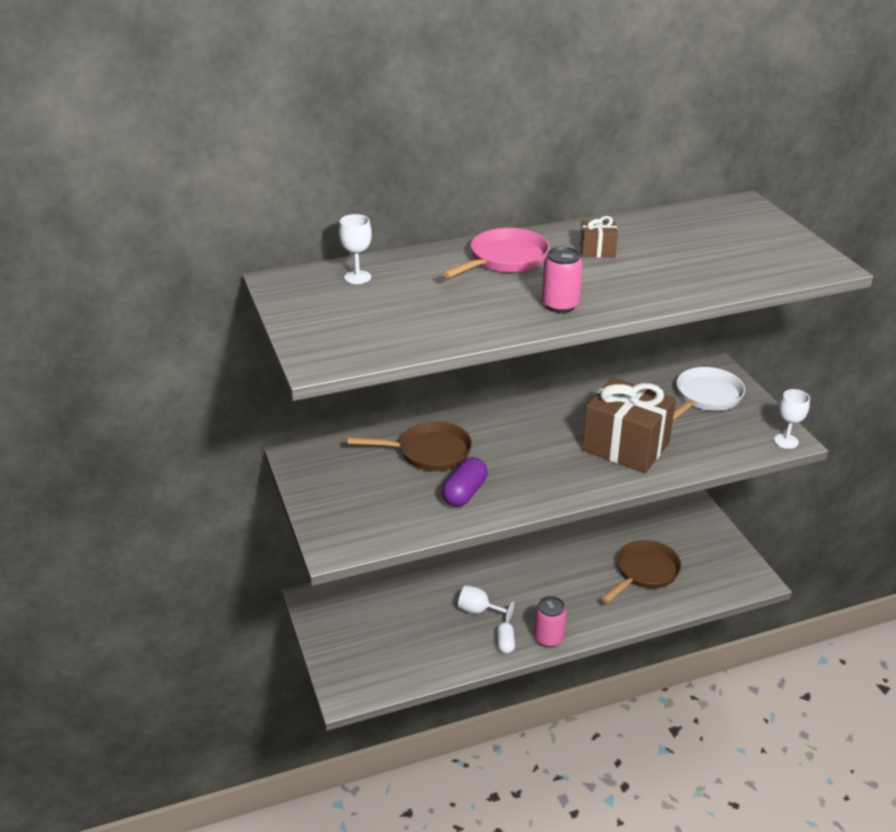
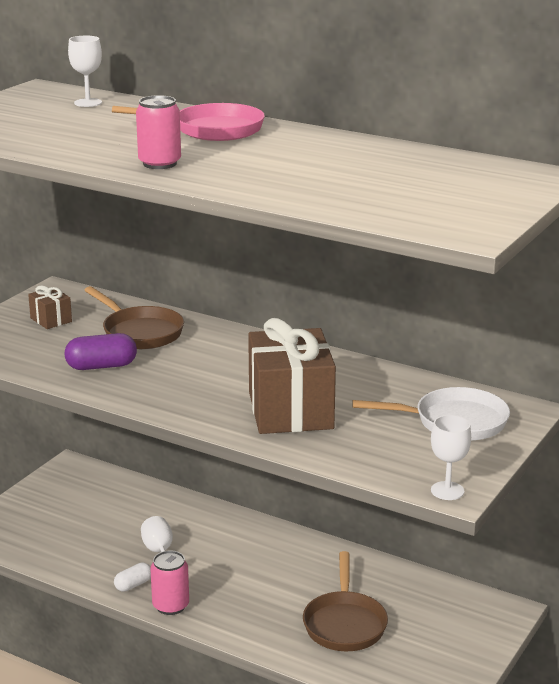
camera: 50 degrees right, 10 degrees down
brown gift [580,216,618,258] -> brown gift moved to [28,285,72,329]
brown pan [601,540,681,603] -> brown pan turned 90 degrees clockwise [303,551,388,651]

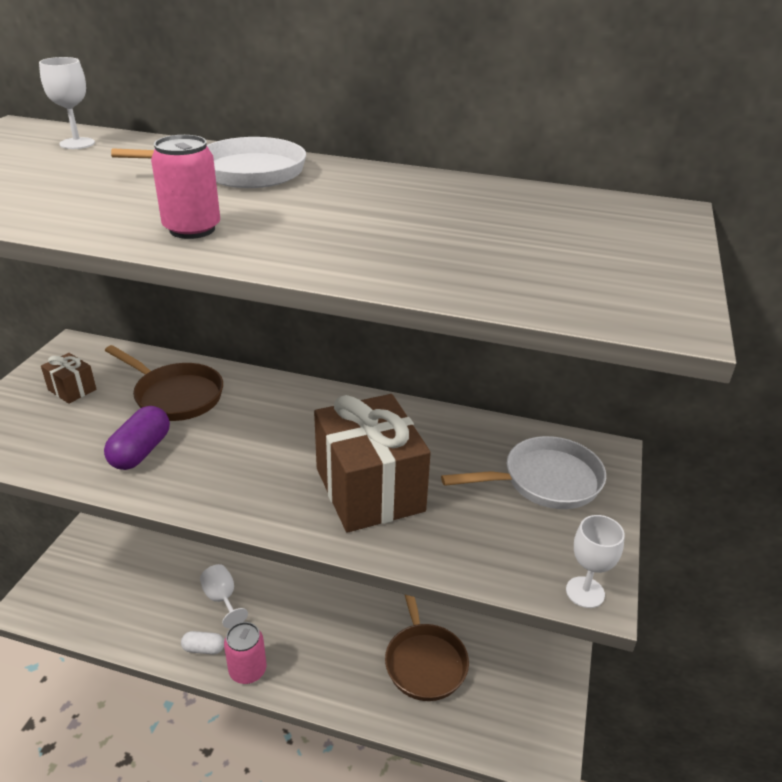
camera: 15 degrees left, 10 degrees up
purple capsule [64,333,137,370] -> purple capsule turned 45 degrees counterclockwise [104,406,170,470]
pink pan [112,103,265,141] -> white pan [111,137,306,188]
white capsule [114,563,151,592] -> white capsule turned 60 degrees clockwise [181,631,224,654]

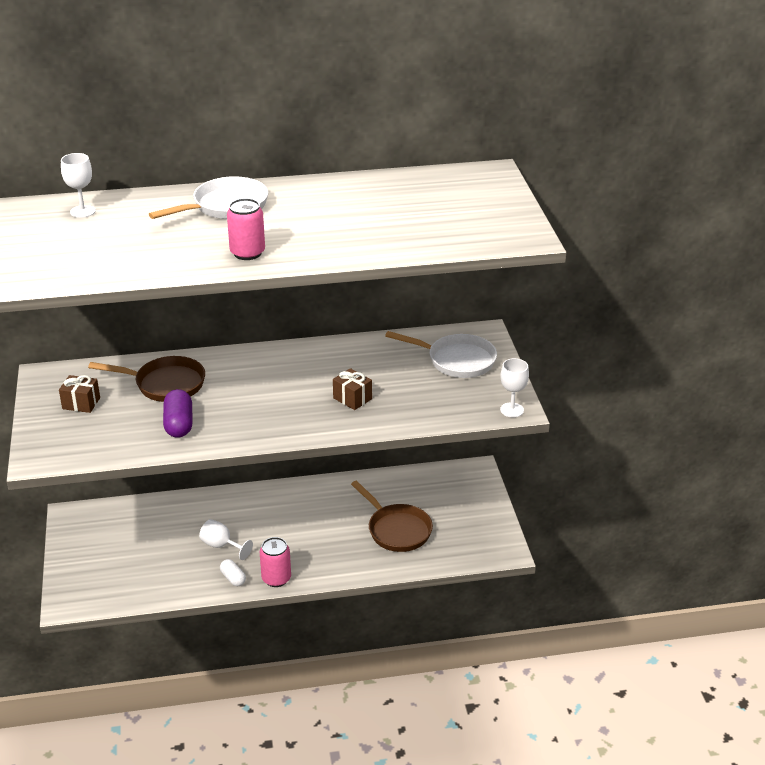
camera: 25 degrees left, 0 degrees up
white capsule [181,631,224,654] -> white capsule turned 75 degrees clockwise [220,559,246,586]
brown gift [314,394,431,533] -> brown gift [333,368,372,410], size x0.44
white pan [441,436,606,509] -> white pan turned 60 degrees clockwise [385,331,497,378]

